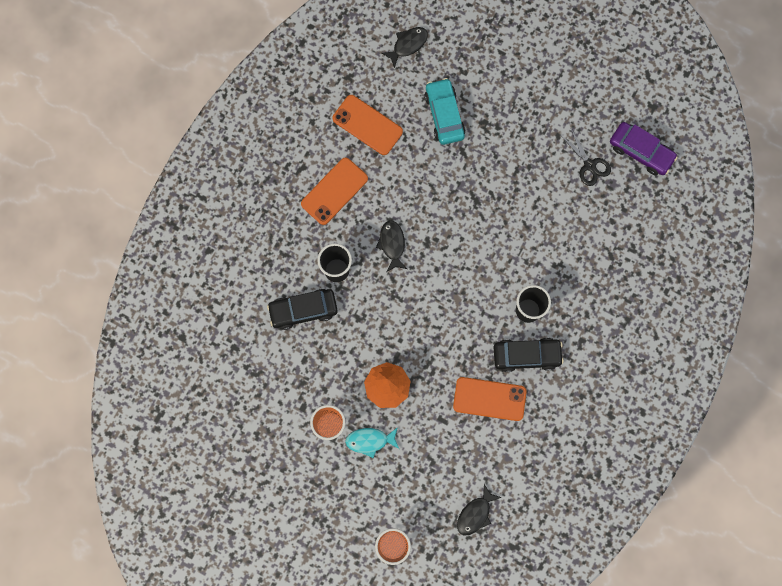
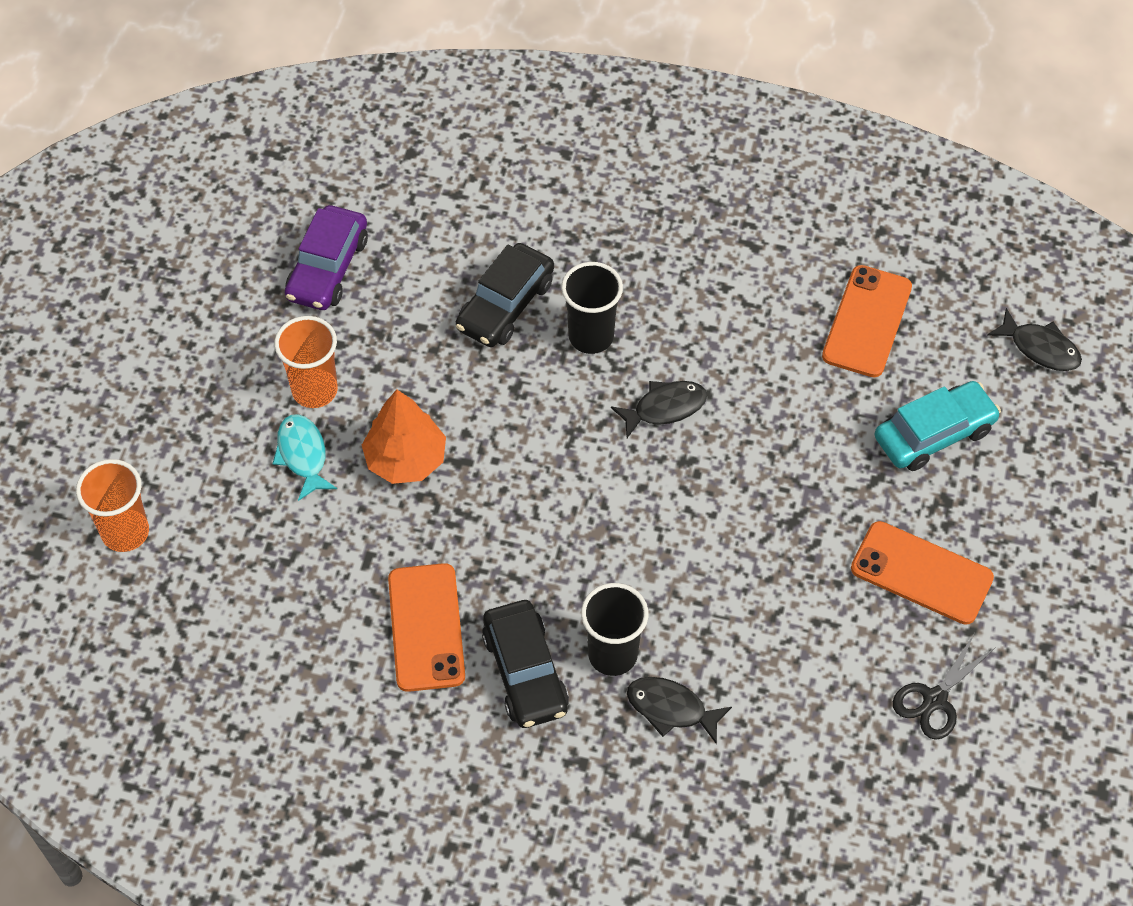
camera: 75 degrees right, 20 degrees down
black car [267,289,338,330] -> black car turned 120 degrees counterclockwise [456,243,554,347]
orange phone [301,158,368,225] -> orange phone moved to [851,521,994,625]
black fish [457,484,502,535] -> black fish moved to [627,677,732,745]
purple car [610,122,678,175] -> purple car moved to [285,205,368,310]

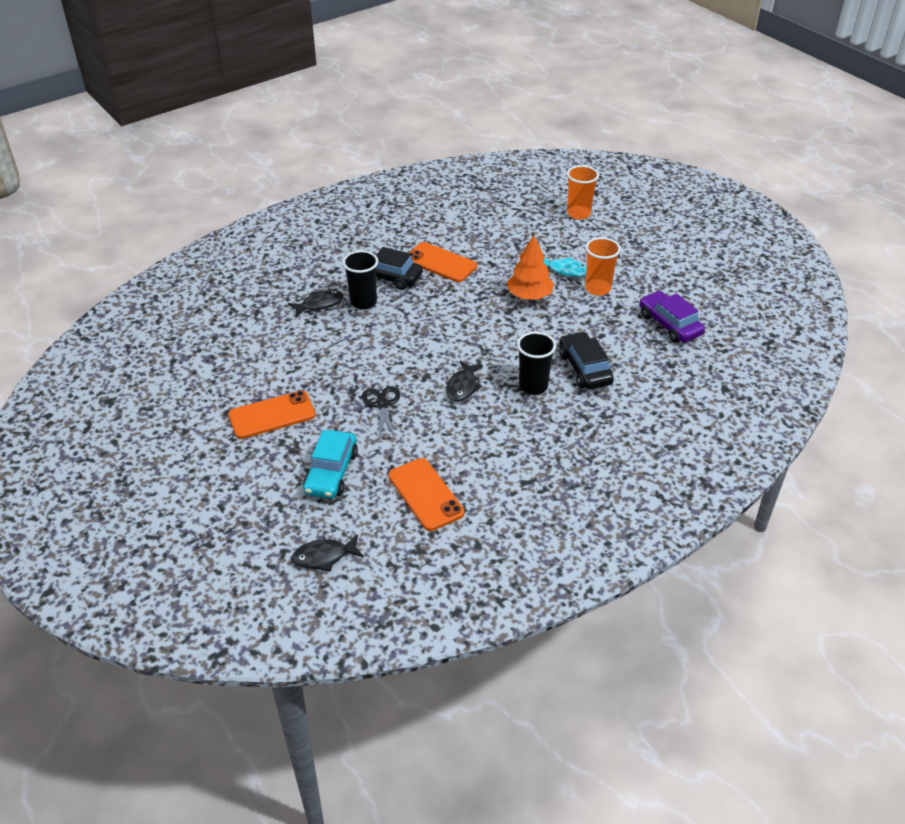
camera: 130 degrees right, 15 degrees down
black scissors [893,634,996,740] -> black scissors moved to [362,386,400,439]

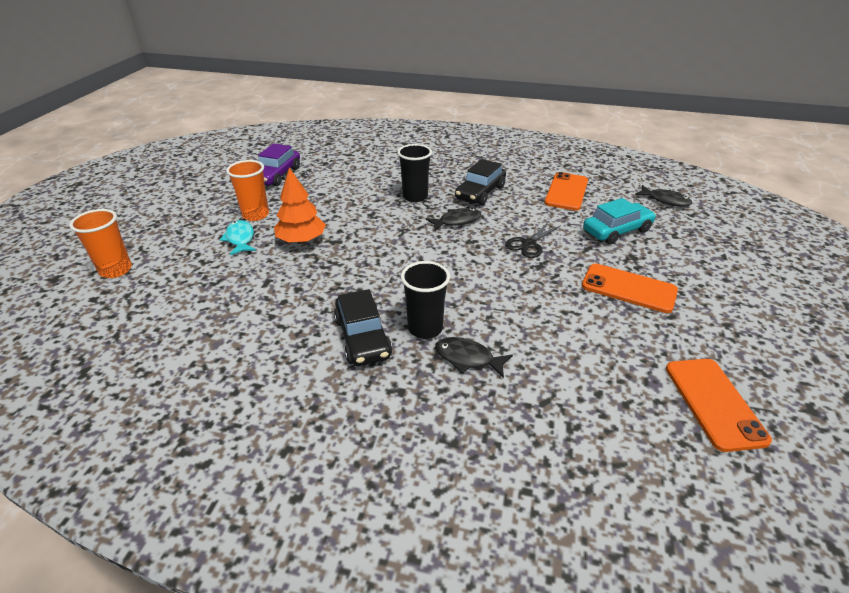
camera: 130 degrees left, 5 degrees down
orange phone [409,242,477,282] -> orange phone moved to [666,359,772,452]
black car [559,331,614,390] -> black car moved to [455,159,506,205]

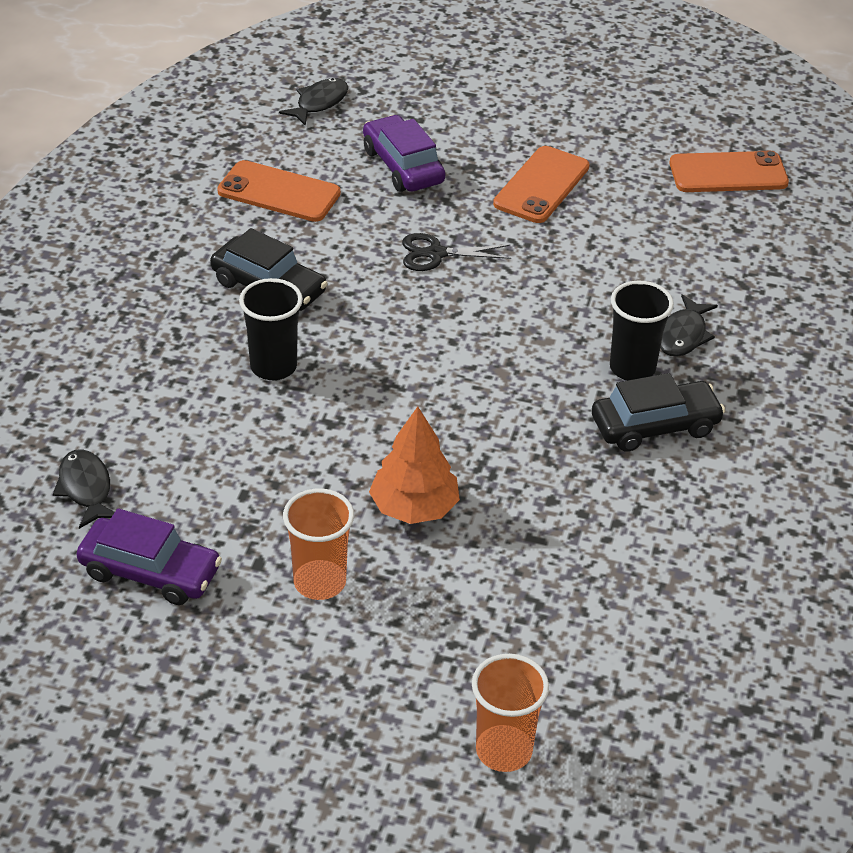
camera: 90 degrees left, 5 degrees up
turquoise fish [220,220,256,255] -> none
black fish [426,208,482,231] -> black fish moved to [53,449,115,529]
black scissors [505,221,561,258] -> black scissors turned 135 degrees clockwise [402,233,511,271]
turquoise car [583,198,656,244] -> purple car [363,115,445,192]

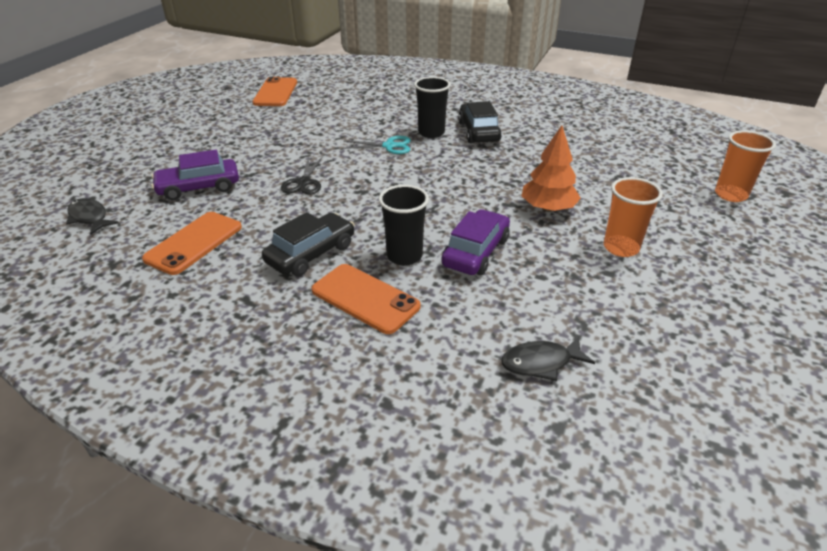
camera: 80 degrees left, 5 degrees down
purple car [77,508,222,605] -> purple car moved to [441,209,510,275]
orange phone [493,146,590,223] -> orange phone moved to [312,264,421,334]
black fish [660,294,718,357] -> none
none -> turquoise scissors [342,136,411,154]

